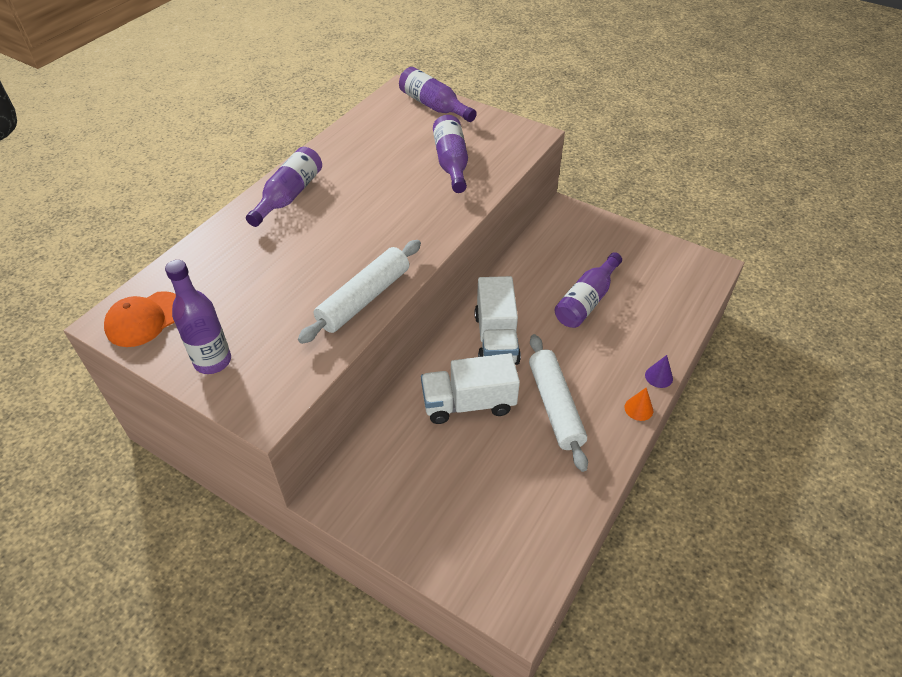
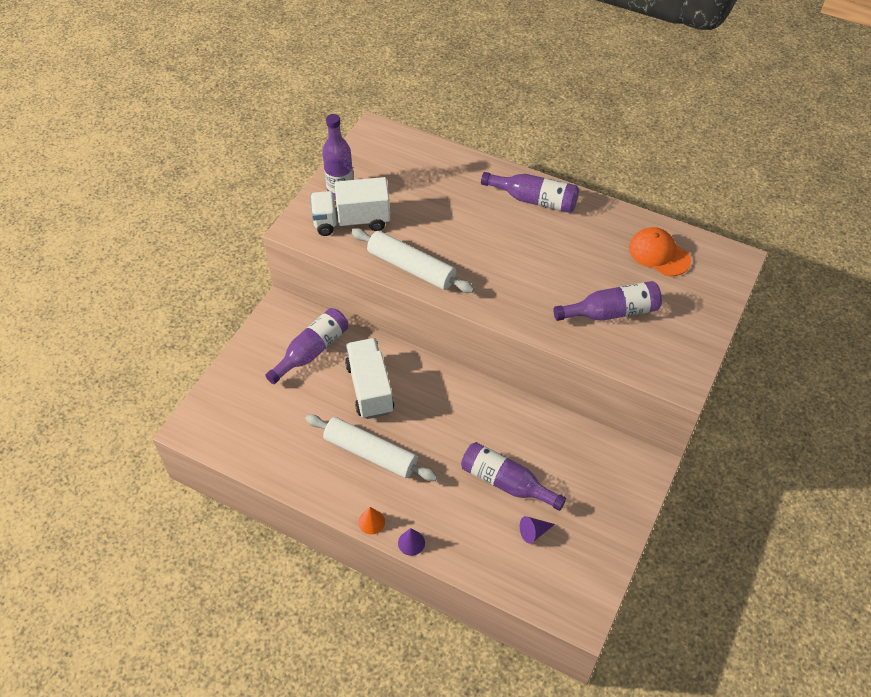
camera: 85 degrees right, 5 degrees up
orange cap [104,291,176,347] -> orange cap moved to [629,227,691,277]
purple bottle [399,67,477,122] -> purple bottle moved to [265,308,348,384]
white truck [475,276,521,365] -> white truck moved to [310,177,390,236]
white rolling pin [529,334,588,472] -> white rolling pin turned 45 degrees clockwise [305,415,438,481]
none -> purple cone [520,516,555,544]

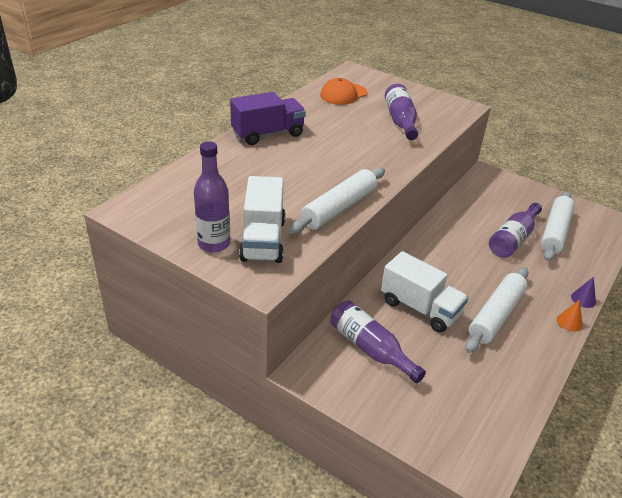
camera: 85 degrees left, 15 degrees down
white truck [345,338,394,419] -> white truck turned 135 degrees counterclockwise [381,251,469,332]
purple bottle [481,172,579,213] -> purple truck [230,92,306,145]
purple cone [520,516,555,544] -> white rolling pin [541,192,575,261]

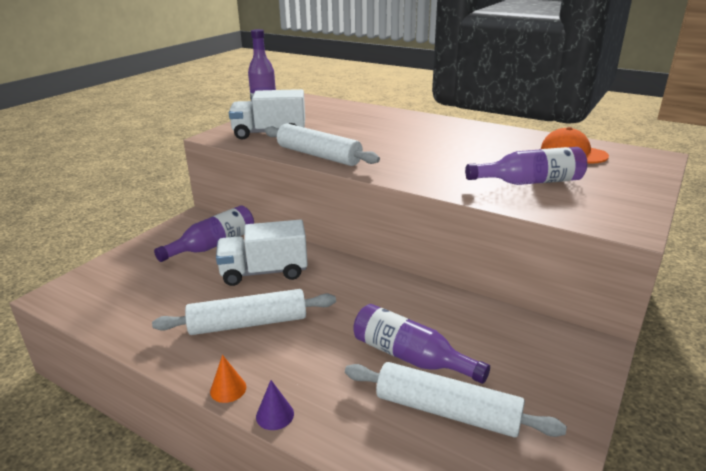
camera: 90 degrees right, 10 degrees down
purple truck [230,92,306,145] -> none
white truck [381,251,469,332] -> white truck turned 45 degrees clockwise [216,219,308,286]
white rolling pin [465,267,529,353] -> white rolling pin turned 45 degrees counterclockwise [152,289,336,335]

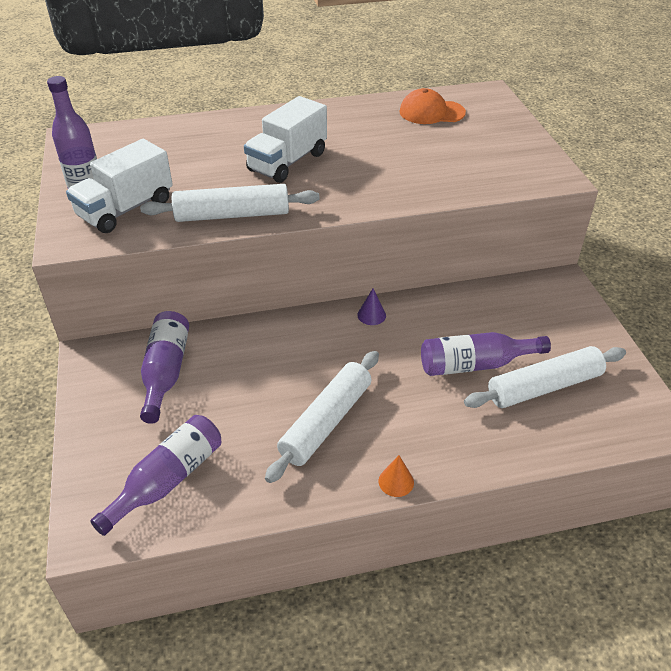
camera: 45 degrees left, 15 degrees up
white truck [216,219,308,286] -> white truck moved to [244,96,327,183]
purple cone [256,380,294,430] -> purple cone moved to [357,288,386,325]
purple bottle [465,147,587,185] -> purple bottle moved to [90,415,221,536]

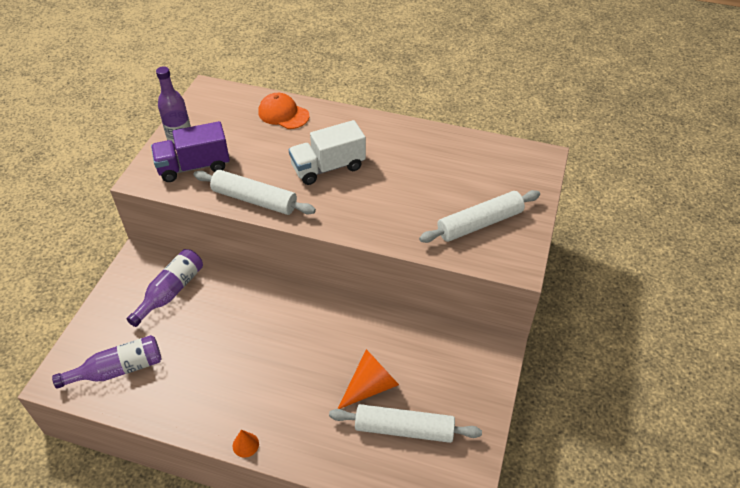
camera: 30 degrees right, 5 degrees up
white truck [66,139,173,233] -> purple truck [151,121,230,182]
white rolling pin [265,351,379,483] -> white rolling pin moved to [419,190,540,243]
purple cone [357,288,386,325] -> none
orange cap [399,88,466,124] -> orange cap moved to [258,93,309,129]
purple bottle [421,332,551,376] -> orange cone [338,349,399,409]

